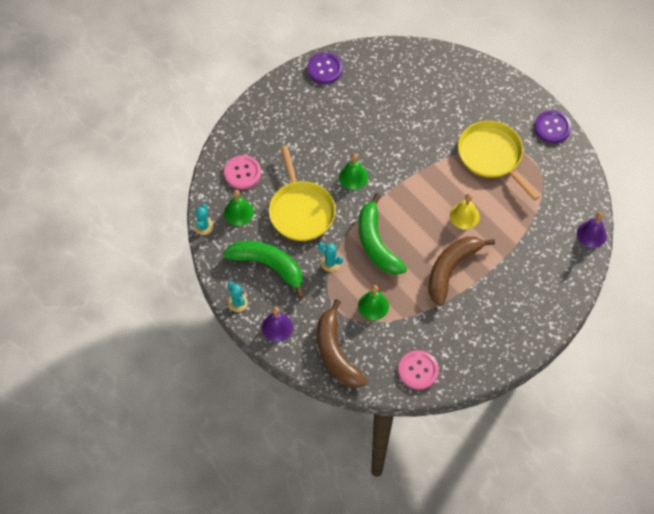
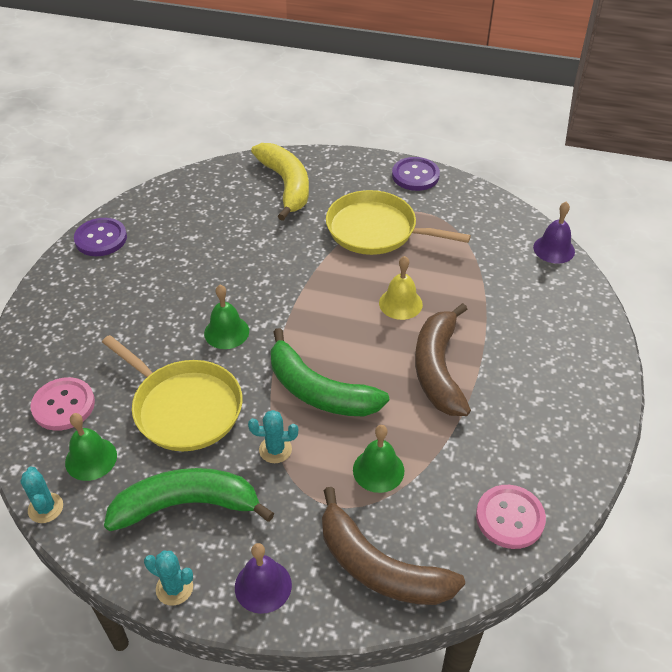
camera: 35 degrees left, 15 degrees down
none -> yellow banana [251,143,309,221]

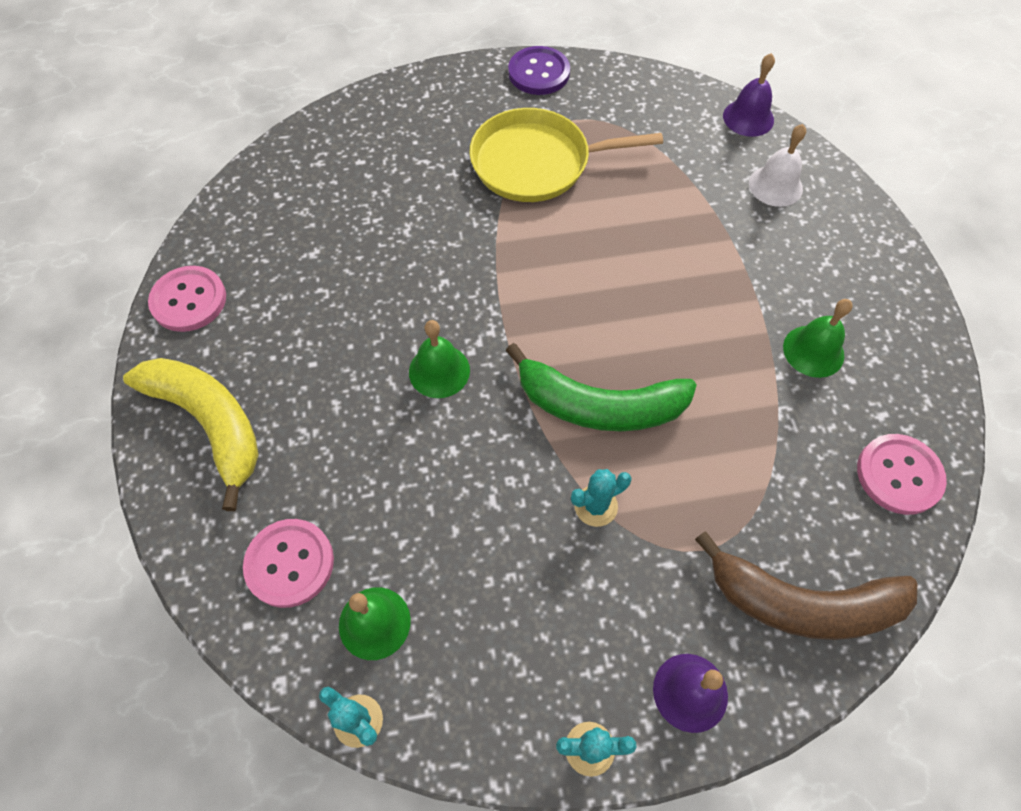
camera: 25 degrees left, 15 degrees up
purple button [74,218,127,256] -> pink button [148,266,226,332]
yellow pan [102,335,243,451] -> none
green banana [104,468,274,531] -> none
yellow banana [251,143,309,221] -> yellow banana moved to [123,358,259,511]
green bell [353,425,404,493] -> green bell moved to [783,299,853,378]
yellow bell [379,256,423,320] -> none
brown banana [415,303,471,416] -> none
none -> white bell [749,124,806,207]

